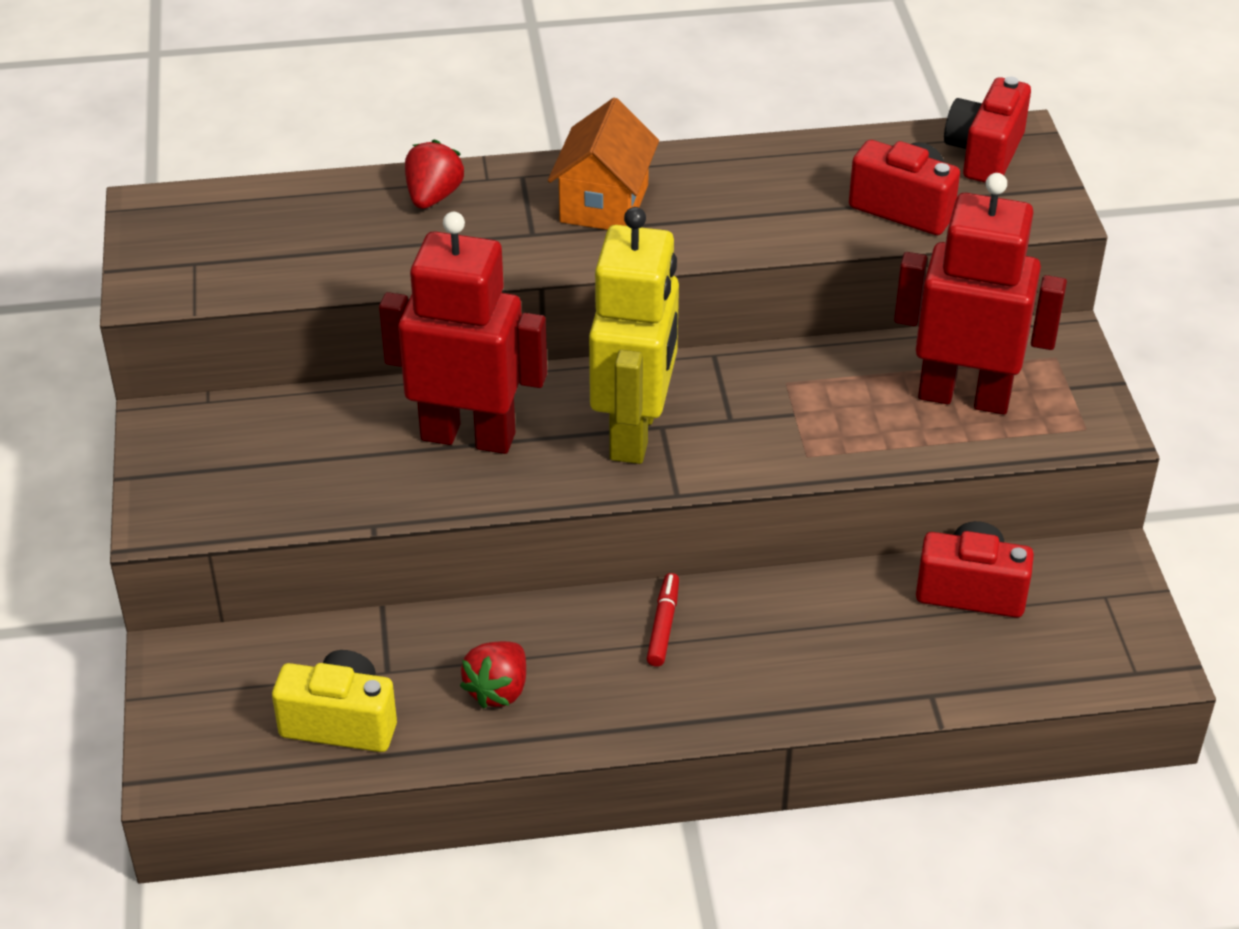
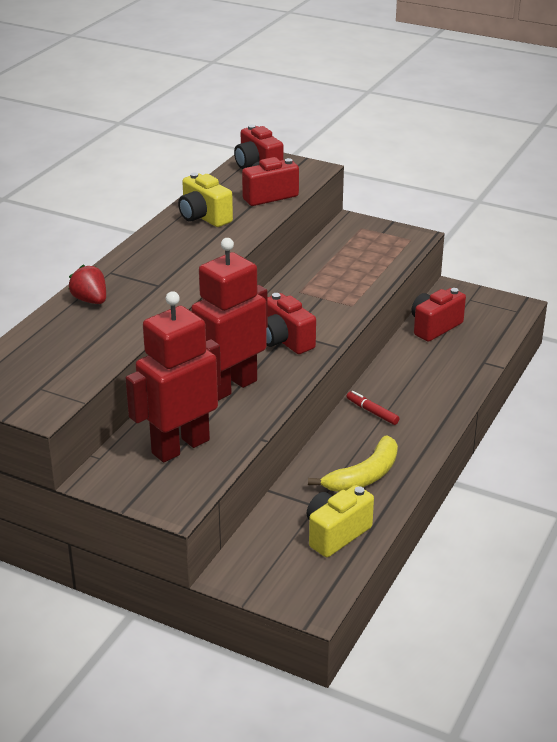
camera: 55 degrees left, 10 degrees down
red strawberry [460,641,526,709] -> yellow banana [308,435,398,492]
orange house [548,98,659,230] -> none
yellow robot [589,207,679,464] -> red camera [266,293,316,354]
red robot [894,173,1067,415] -> red robot moved to [125,291,221,463]
none -> yellow camera [178,172,233,227]

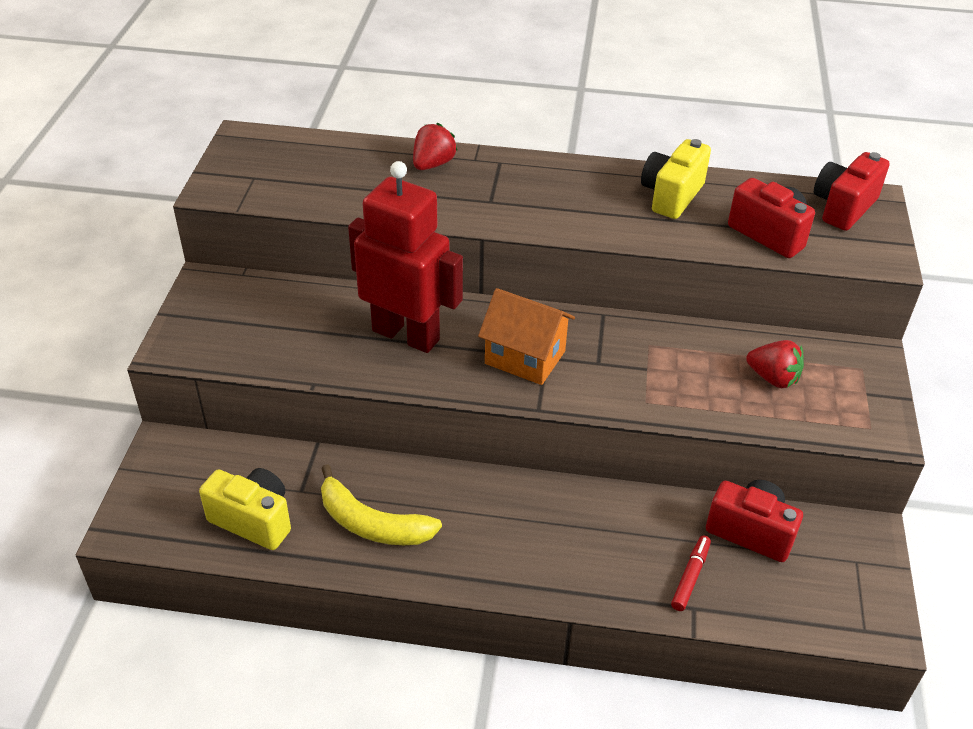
camera: 70 degrees right, 10 degrees up
red robot [125,291,221,463] -> none
red camera [266,293,316,354] -> orange house [478,288,575,385]
red marker [347,391,400,425] -> red marker moved to [671,536,711,611]
none -> red strawberry [746,340,804,388]

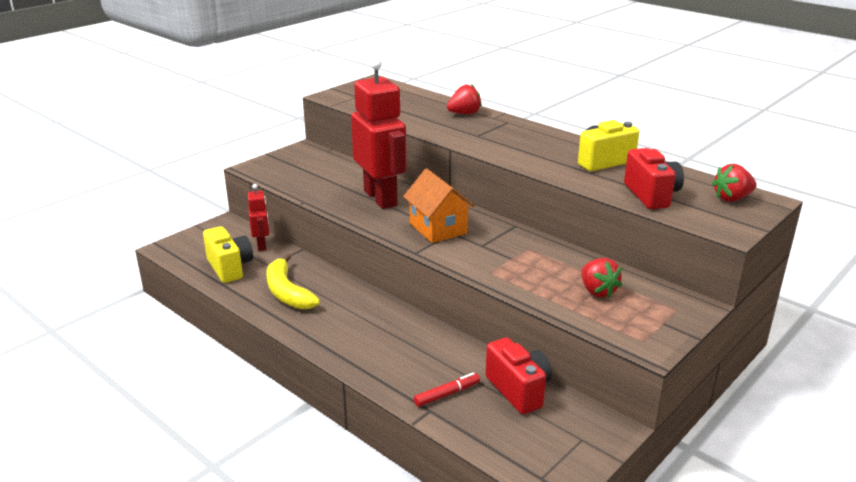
camera: 35 degrees right, 15 degrees down
red camera [814,152,890,231] -> red strawberry [712,164,757,202]
none -> red robot [248,184,269,251]

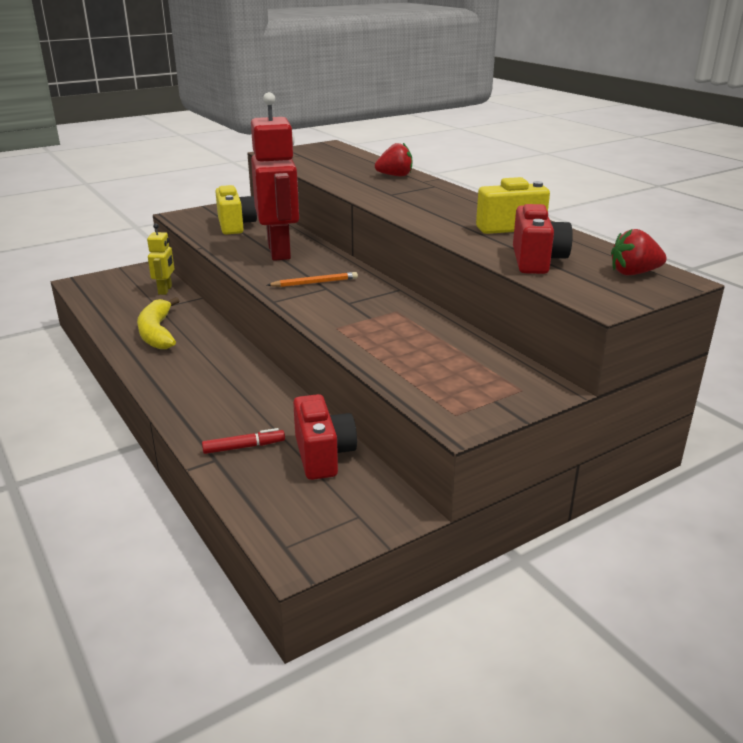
camera: 15 degrees right, 0 degrees up
yellow camera [203,226,253,283] -> yellow camera moved to [215,185,257,235]
red robot [248,184,269,251] -> yellow robot [147,223,174,295]
orange house [403,169,475,243] -> orange pencil [267,272,358,287]
red strawberry [581,258,622,298] -> none

